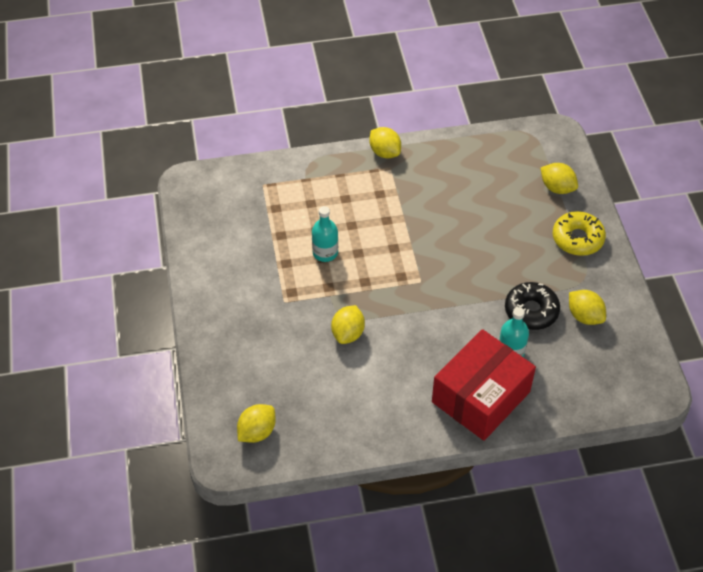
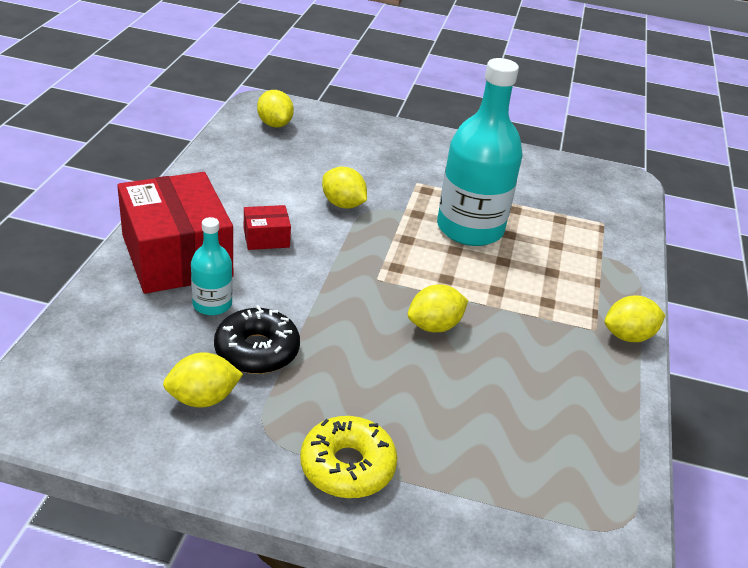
camera: 110 degrees right, 15 degrees down
turquoise bottle [312,206,338,262] -> turquoise bottle [437,58,522,246], size x2.05
yellow lemon [541,163,578,194] -> yellow lemon moved to [408,284,468,332]
none -> red box [244,205,291,250]

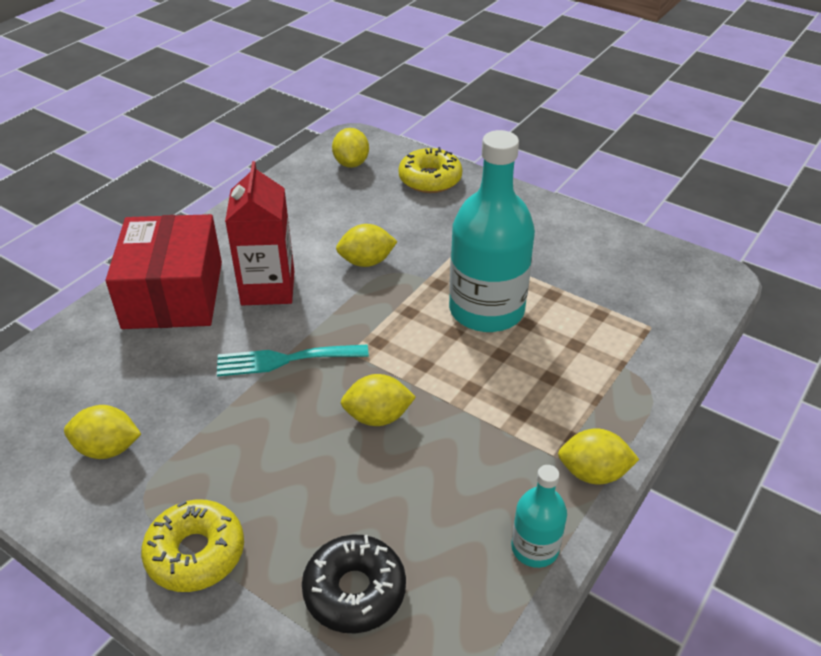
camera: 25 degrees right, 5 degrees up
turquoise bottle [191,217,232,315] -> turquoise bottle moved to [511,465,567,568]
black donut [214,305,300,374] -> black donut moved to [302,534,406,633]
red box [244,205,291,250] -> red carton [225,161,294,305]
yellow lemon [322,167,367,208] -> yellow lemon turned 75 degrees counterclockwise [336,224,398,267]
none -> turquoise fork [217,345,369,376]
none -> yellow donut [398,147,462,193]

